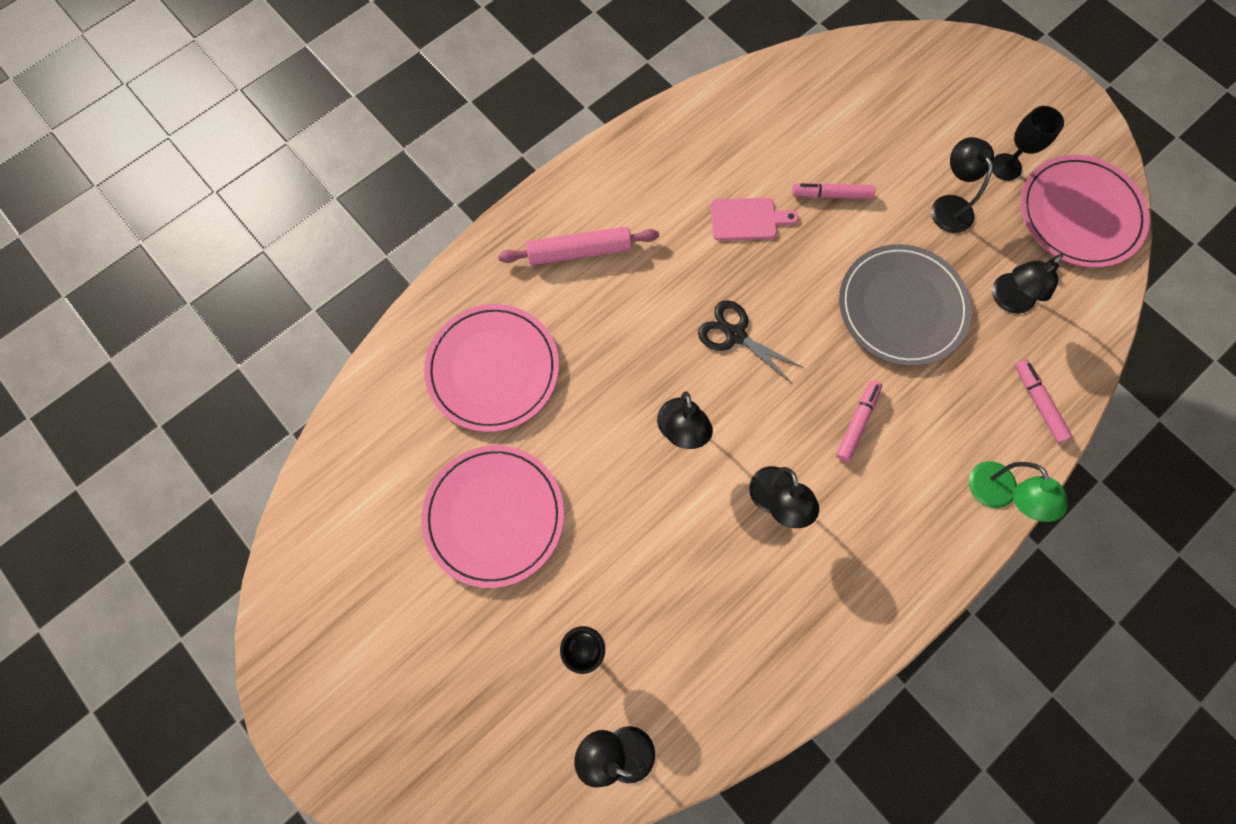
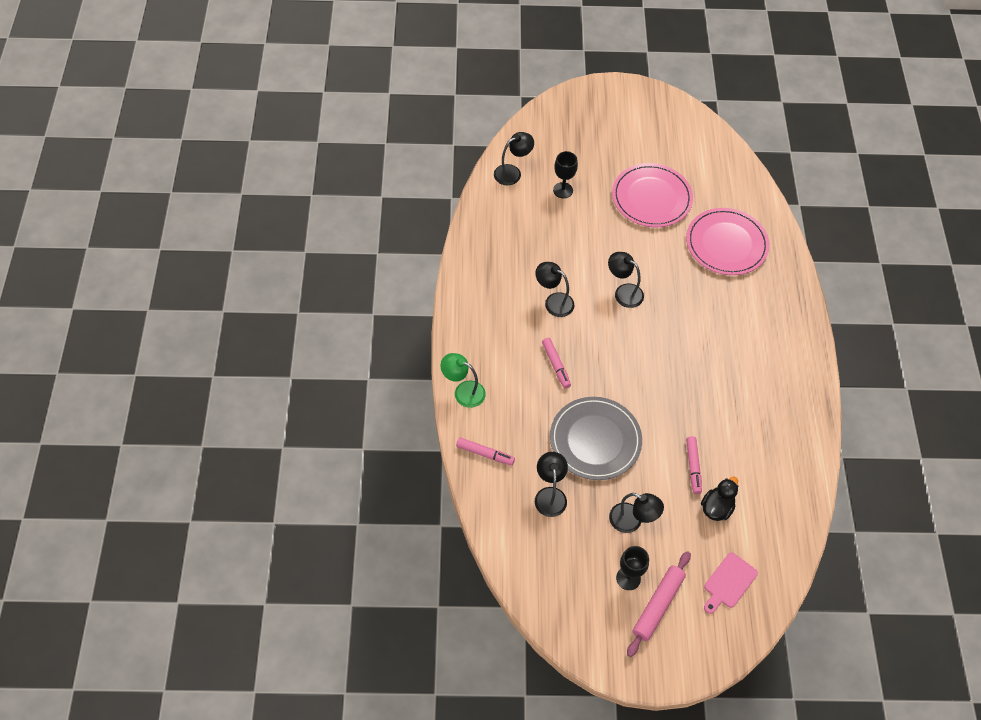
camera: 130 degrees right, 15 degrees down
pink rolling pin [498,227,659,265] -> pink rolling pin moved to [627,551,691,657]
black scissors [698,300,804,384] -> none
pink cutting board [711,198,799,241] -> pink cutting board moved to [704,553,758,614]
pink marker [792,183,876,199] -> pink marker turned 135 degrees clockwise [686,436,702,494]
pink plate [1021,155,1150,268] -> none
none -> black duck [701,476,738,521]

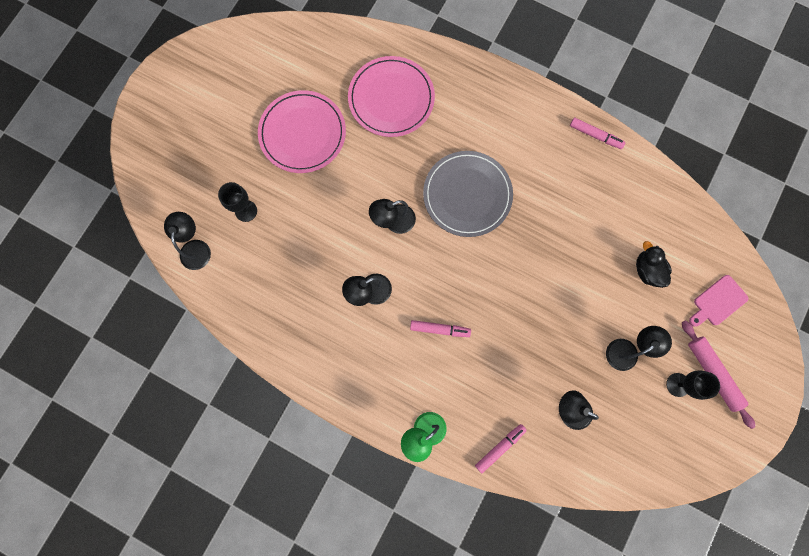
camera: 60 degrees left, 20 degrees up
grey plate [550,397,642,480] -> grey plate moved to [423,151,513,237]
pink marker [686,436,702,494] -> pink marker moved to [570,118,626,149]
pink cutting board [704,553,758,614] -> pink cutting board turned 75 degrees clockwise [689,275,748,327]

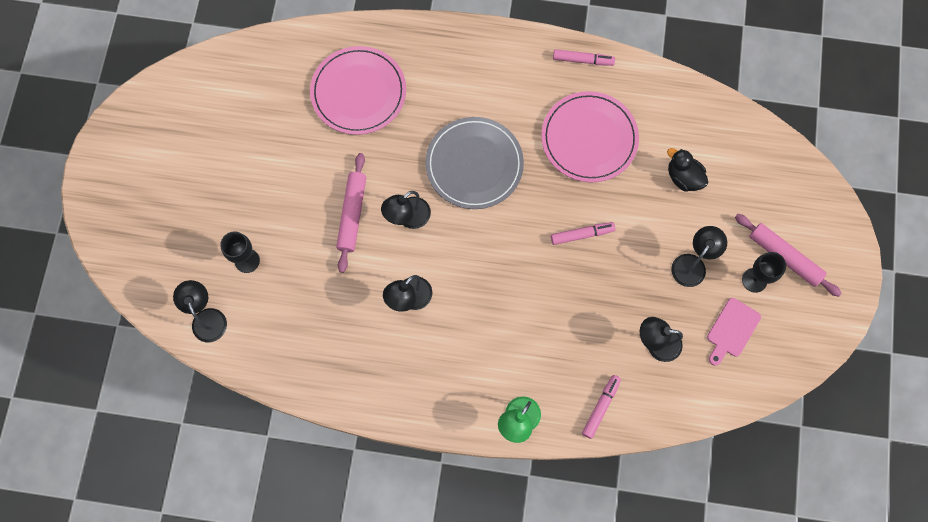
camera: 20 degrees left, 5 degrees down
pink plate [258,90,346,173] -> pink plate moved to [541,91,639,182]
pink marker [410,320,471,337] -> pink marker moved to [551,222,615,245]
pink cutting board [689,275,748,327] -> pink cutting board moved to [707,298,761,366]
none -> pink rolling pin [336,153,367,273]

